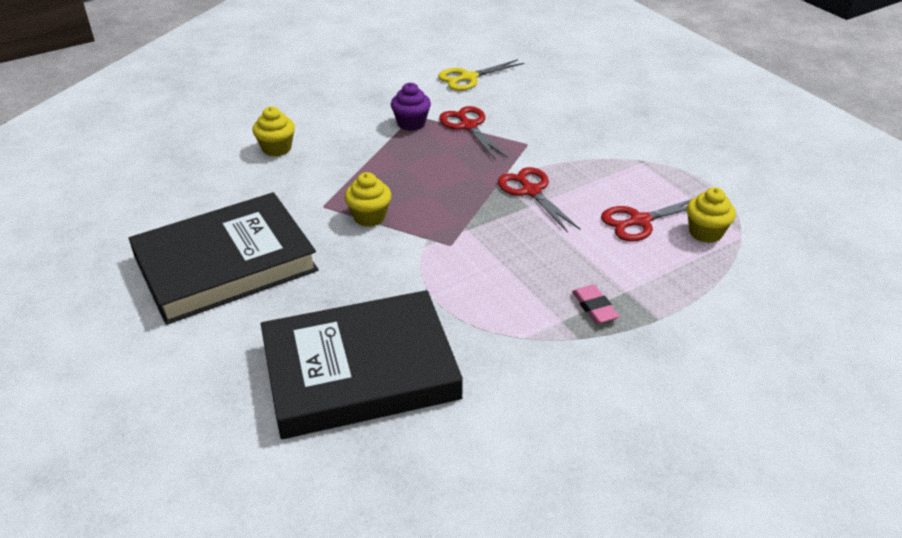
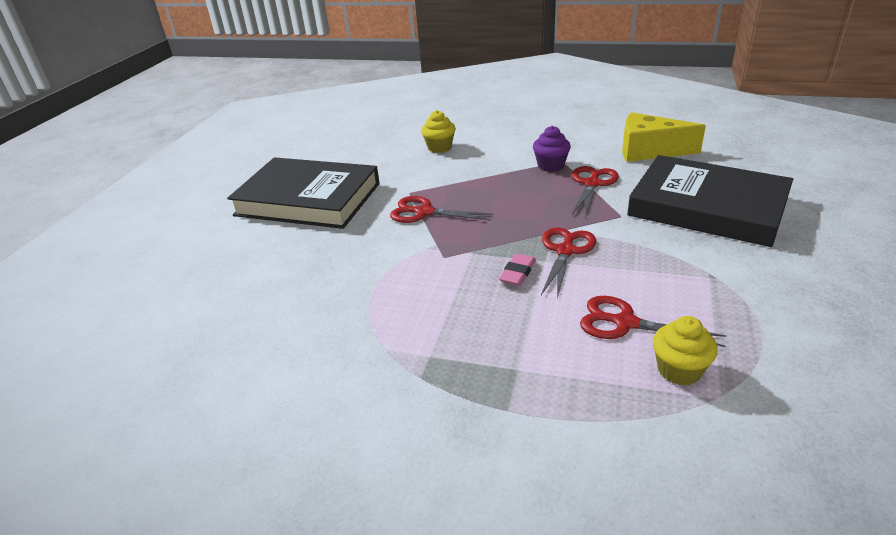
camera: 50 degrees right, 5 degrees down
black book [261,290,463,439] -> black book moved to [627,155,793,247]
yellow cupcake [345,172,391,227] -> red scissors [390,196,494,223]
yellow scissors [438,59,524,91] -> yellow cheese [622,112,706,162]
pink eraser [572,285,619,324] -> pink eraser moved to [499,253,536,286]

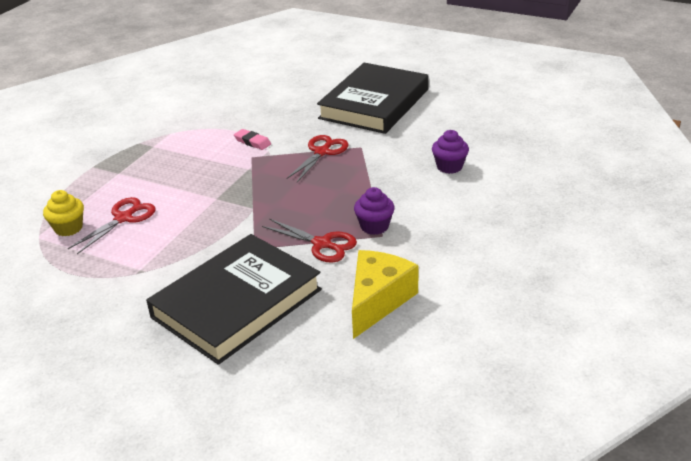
camera: 100 degrees right, 0 degrees up
yellow cupcake [421,110,456,153] -> purple cupcake [432,130,469,174]
pink eraser [499,253,536,286] -> pink eraser moved to [234,129,271,150]
red scissors [541,227,596,298] -> none

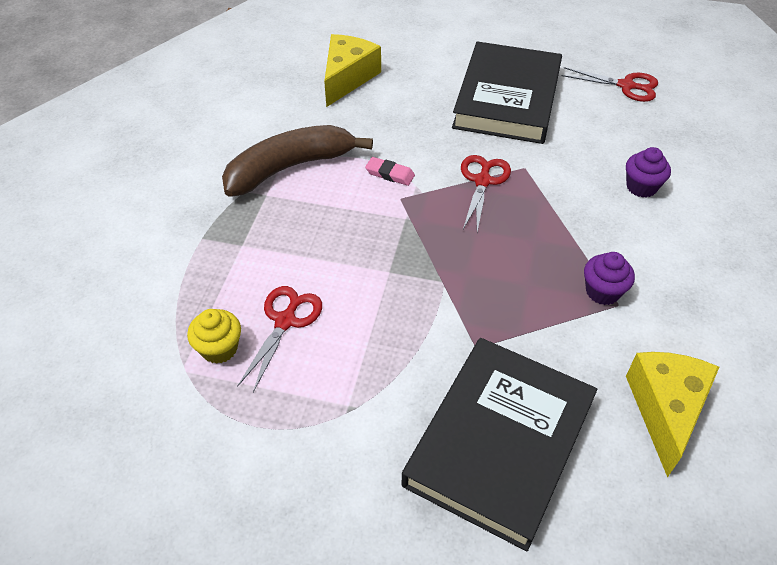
camera: 15 degrees left, 15 degrees up
red scissors [262,219,357,263] -> red scissors moved to [561,67,658,102]
none -> brown banana [222,125,373,197]
none -> yellow cheese [324,34,381,107]

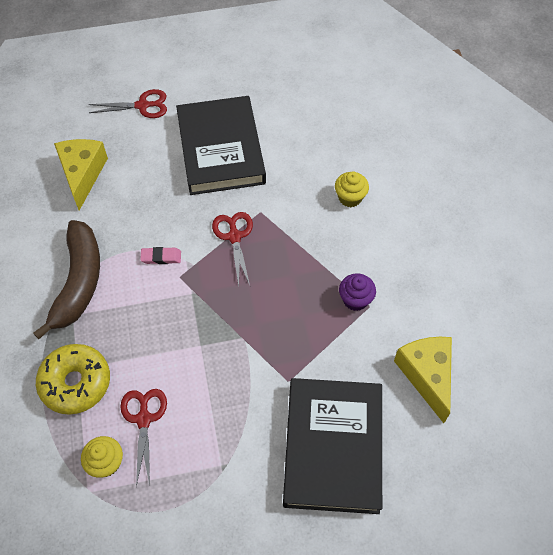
camera: 25 degrees left, 10 degrees up
brown banana [222,125,373,197] -> brown banana turned 150 degrees clockwise [33,220,100,339]
red scissors [561,67,658,102] -> red scissors moved to [89,89,167,118]
purple cupcake [626,147,671,198] -> yellow cupcake [335,172,369,207]
none -> yellow donut [36,344,110,415]

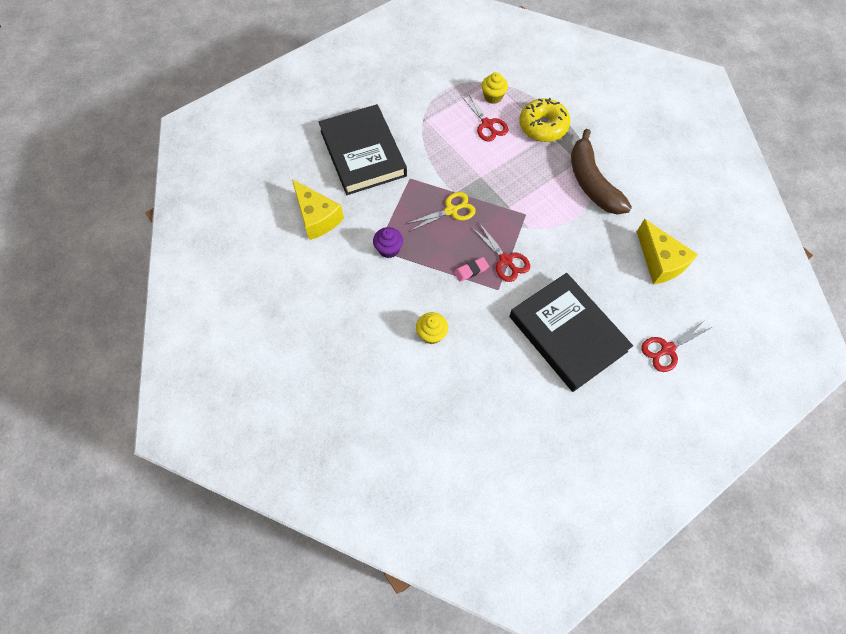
camera: 155 degrees right, 5 degrees up
pink eraser [140,247,181,264] -> pink eraser moved to [454,257,489,282]
none -> yellow scissors [406,192,476,232]

